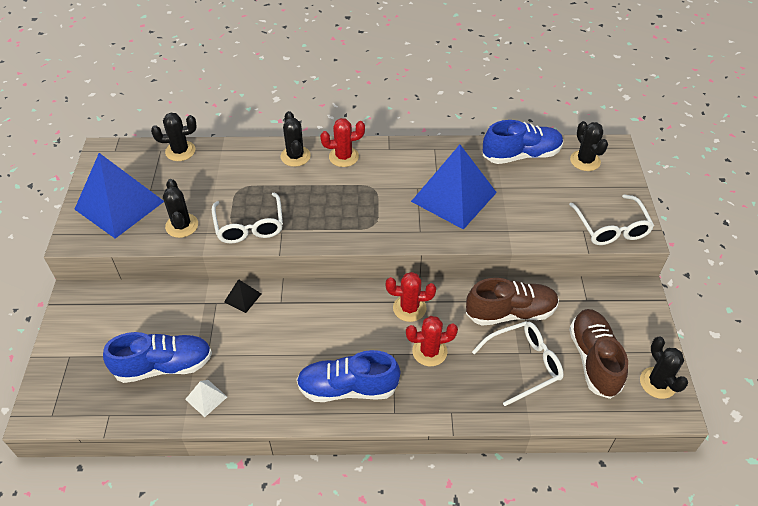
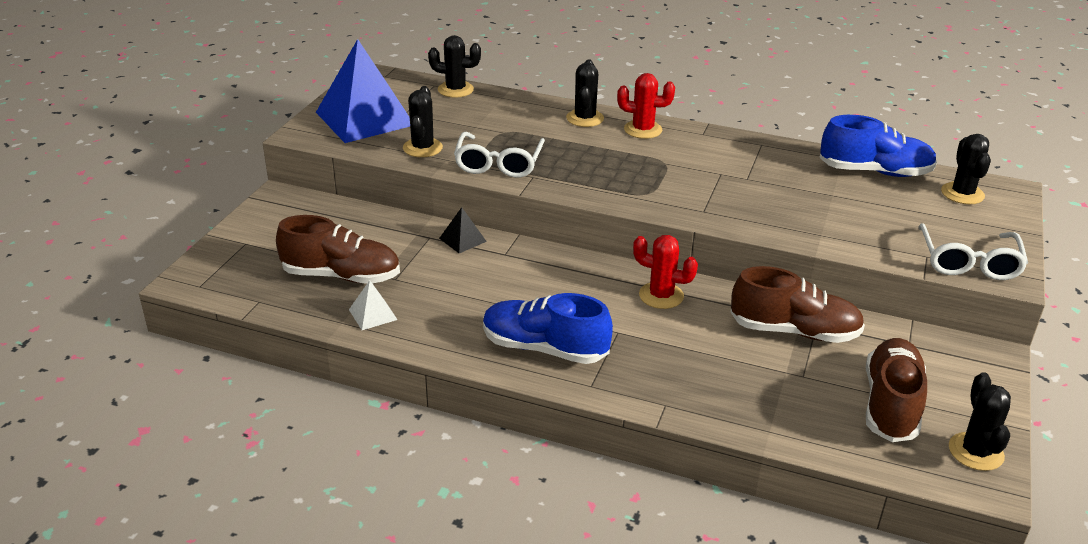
camera: 20 degrees right, 15 degrees down
blue shoe [103,332,212,383] -> brown shoe [276,215,400,284]
red cactus [406,316,458,366] -> none
blue pyramid [411,145,497,230] -> none
white glasses [472,321,564,406] -> none

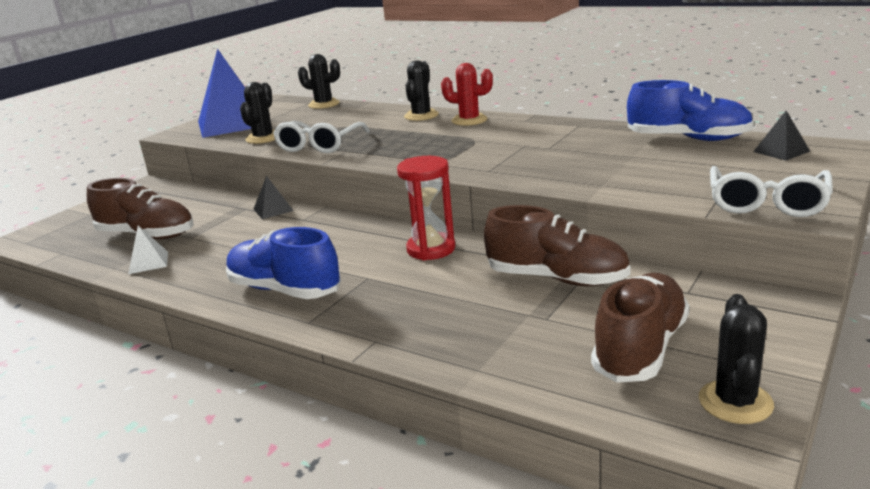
camera: 15 degrees right, 10 degrees down
red cactus [633,235,698,309] -> red hourglass [397,156,455,261]
black cactus [941,134,991,204] -> black pyramid [753,111,810,161]

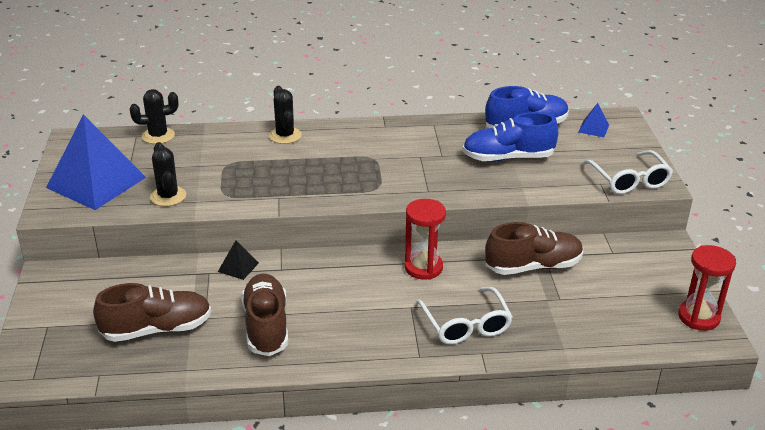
camera: 40 degrees left, 10 degrees up
white pyramid [128,226,168,274] -> none
blue shoe [226,227,341,299] -> blue shoe moved to [463,112,558,162]
white glasses [273,121,370,153] -> white glasses moved to [417,287,513,345]
red cactus [441,63,493,126] -> none
brown shoe [591,273,690,383] -> brown shoe moved to [241,273,288,356]
black cactus [699,294,774,424] -> red hourglass [678,245,736,331]
black pyramid [753,111,810,161] -> blue pyramid [578,103,609,137]

